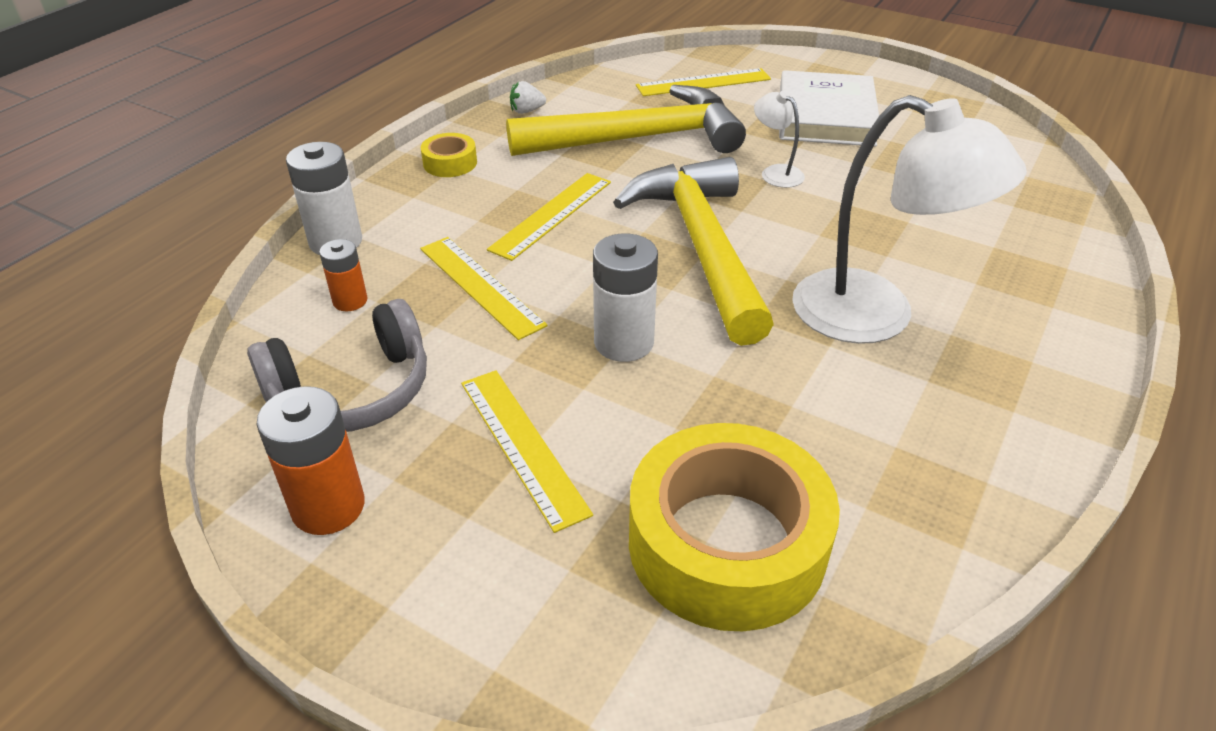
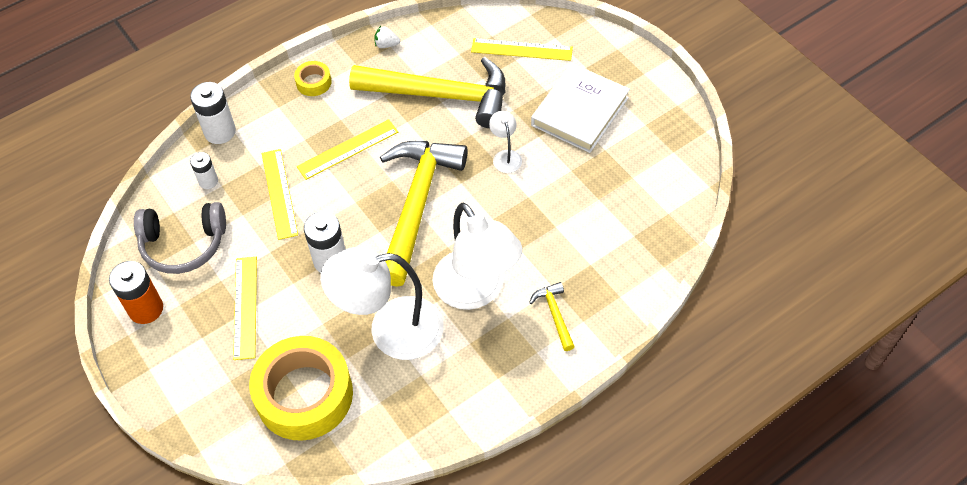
camera: 25 degrees right, 15 degrees up
orange battery [319,239,367,311] -> white battery [190,152,218,189]
none -> white lamp [320,247,443,360]
none -> yellow hammer [529,282,575,351]

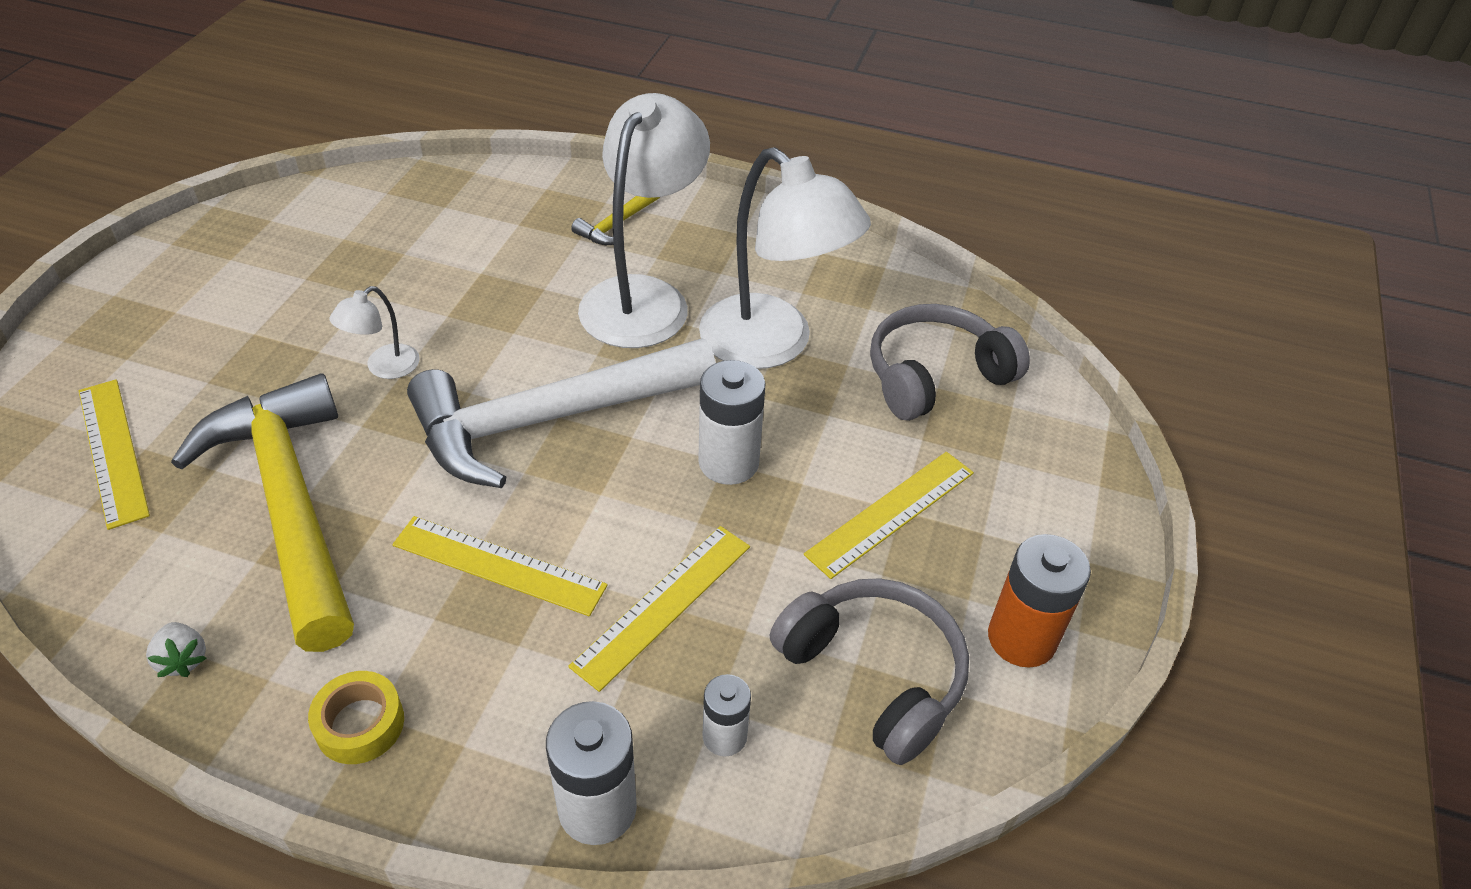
camera: 130 degrees left, 10 degrees down
yellow tape [249,336,353,441] -> grey headphones [870,304,1030,421]
yellow hammer [380,141,467,287] -> white hammer [407,338,716,488]
white book [531,63,630,153] -> none

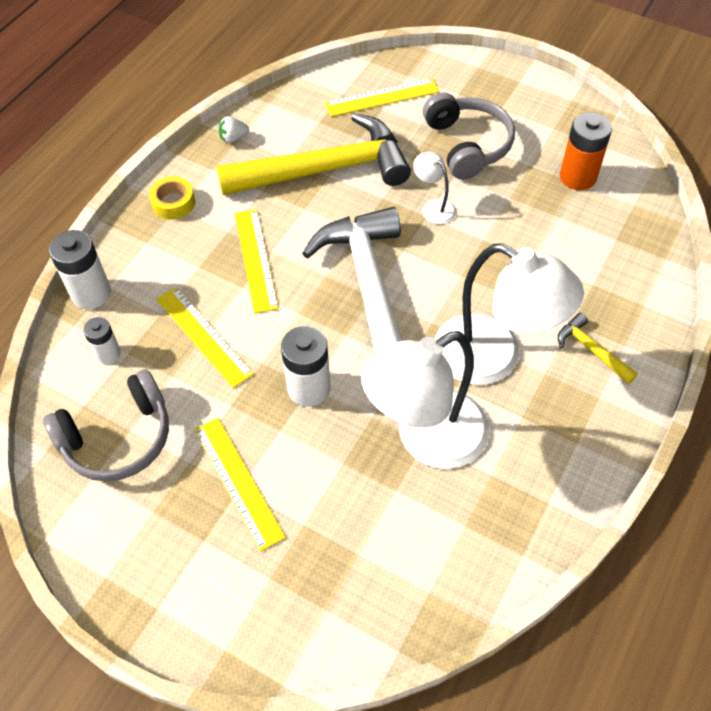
camera: 105 degrees right, 10 degrees up
yellow ruler [392,516,608,616] -> yellow ruler turned 45 degrees counterclockwise [235,209,279,314]
grey headphones [870,304,1030,421] -> grey headphones moved to [423,92,515,180]
orange battery [988,534,1091,668] -> orange battery moved to [560,112,612,190]

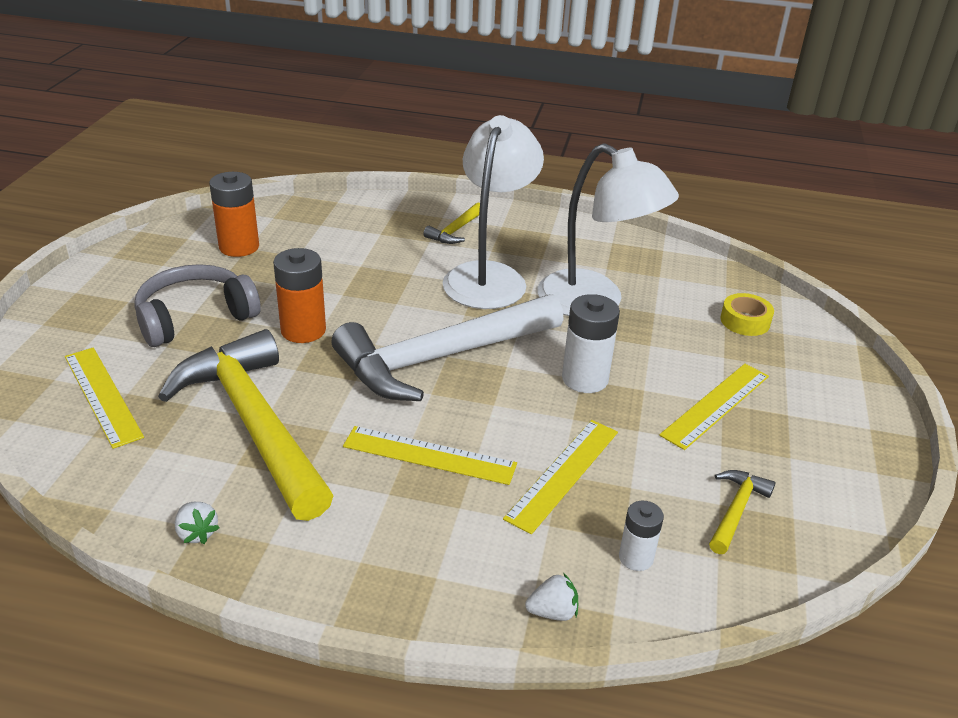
camera: 110 degrees left, 20 degrees down
grey headphones [43,370,169,482] -> yellow hammer [709,470,775,554]
white battery [49,230,111,309] -> white strawberry [525,573,578,621]
yellow tape [149,177,195,220] -> yellow tape moved to [720,293,774,336]
yellow ruler [235,209,279,314] -> yellow ruler turned 45 degrees clockwise [343,426,517,485]
white lamp [413,152,456,224] -> orange battery [273,248,326,343]

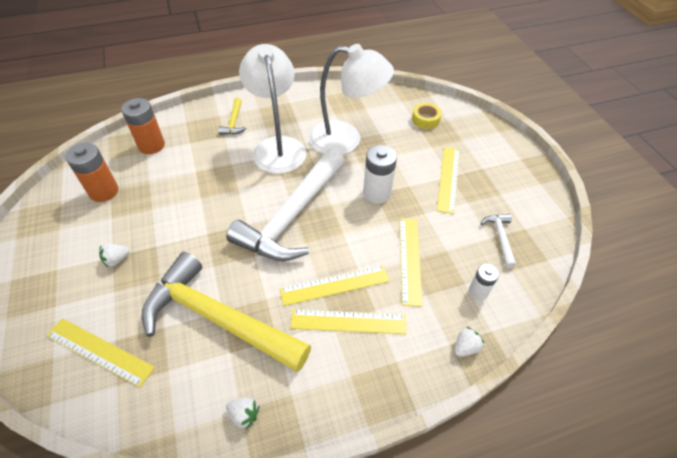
camera: 30 degrees left, 15 degrees up
grey headphones [134,264,261,347] -> white strawberry [99,244,130,267]
orange battery [273,248,326,343] -> orange battery moved to [121,98,165,154]
yellow hammer [709,470,775,554] -> white hammer [480,214,516,268]
none -> yellow ruler [291,309,407,334]

